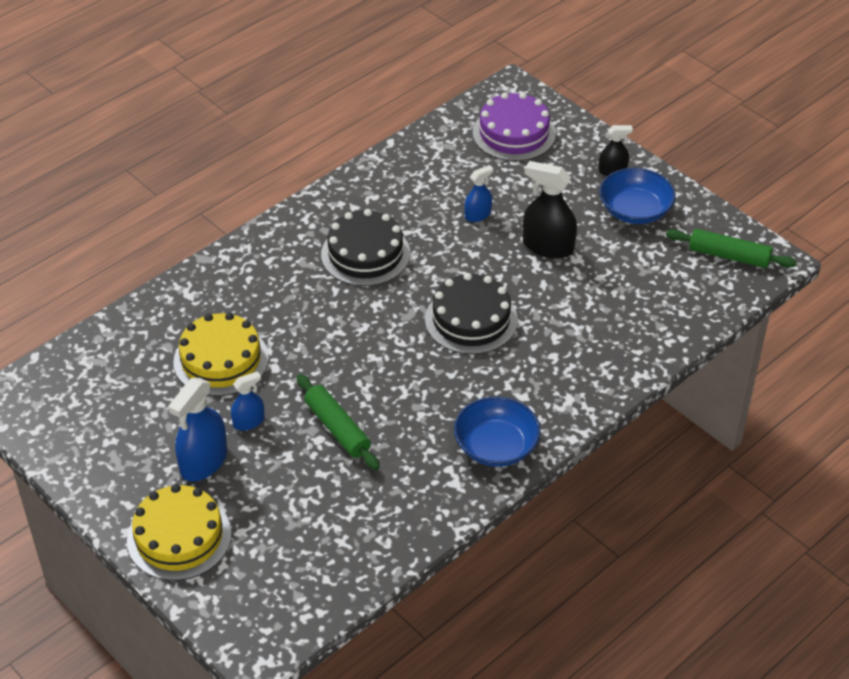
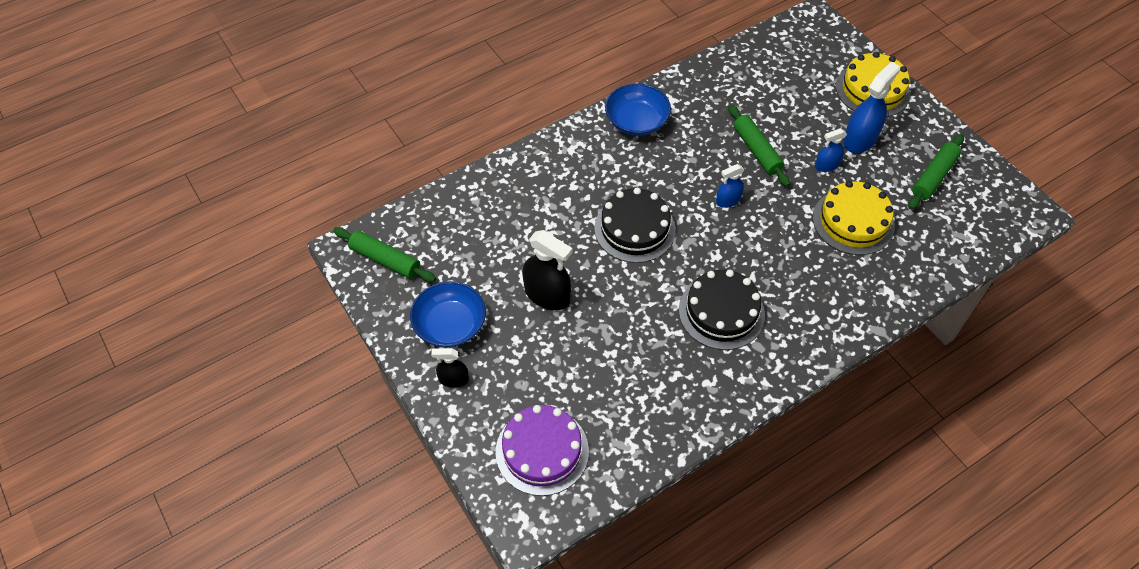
camera: 170 degrees left, 10 degrees up
blue spray bottle [464,165,493,222] -> blue spray bottle moved to [716,164,744,208]
none -> green rolling pin [908,134,964,210]

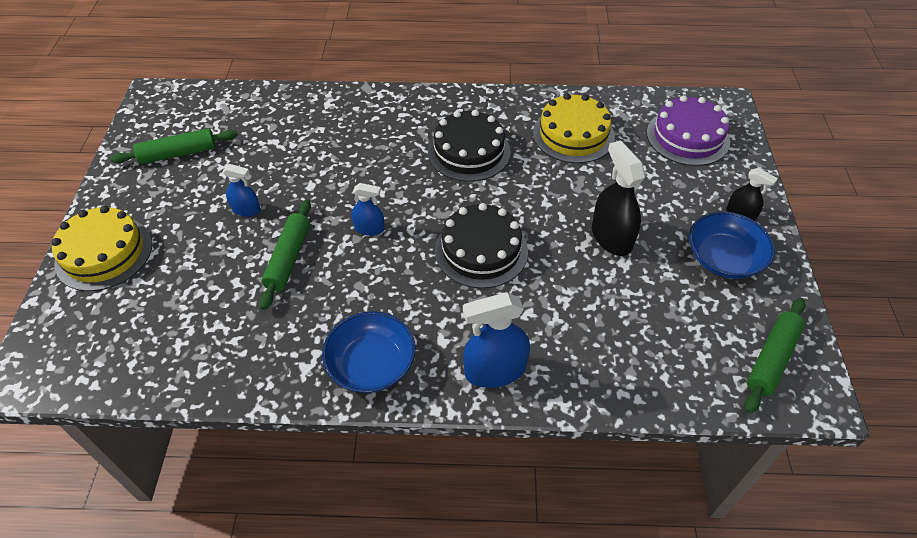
camera: 145 degrees left, 5 degrees down
green rolling pin [333,227,436,282] -> green rolling pin turned 60 degrees clockwise [745,298,806,414]
yellow cake [813,181,895,255] -> yellow cake moved to [533,93,615,163]
blue spray bottle [843,62,900,153] -> blue spray bottle moved to [463,292,530,388]

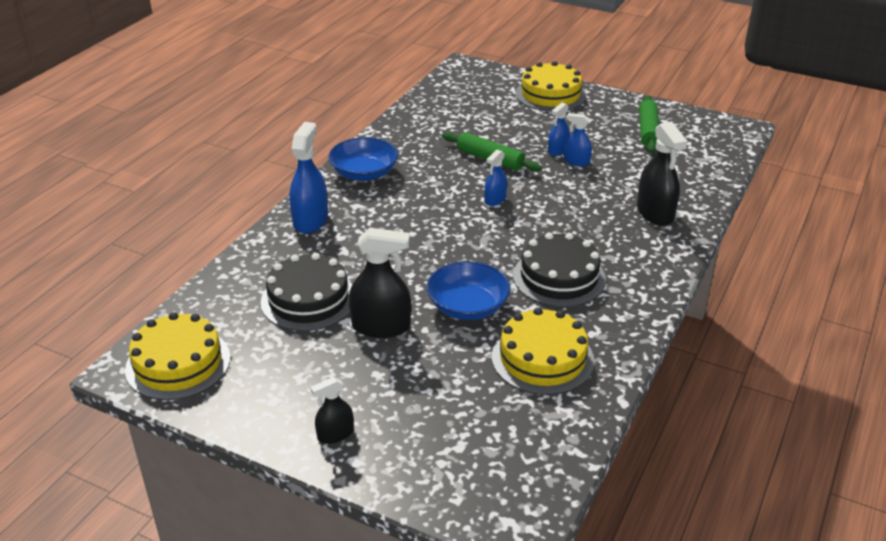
camera: 115 degrees right, 15 degrees down
black cake [435,203,528,288] -> black cake moved to [261,253,352,331]
purple cake [647,95,730,166] -> none
blue bowl [689,212,775,279] -> blue bowl moved to [427,261,511,320]
green rolling pin [745,298,806,414] -> yellow cake [125,312,231,400]
none -> blue spray bottle [564,113,592,166]
none -> black spray bottle [637,121,688,226]

